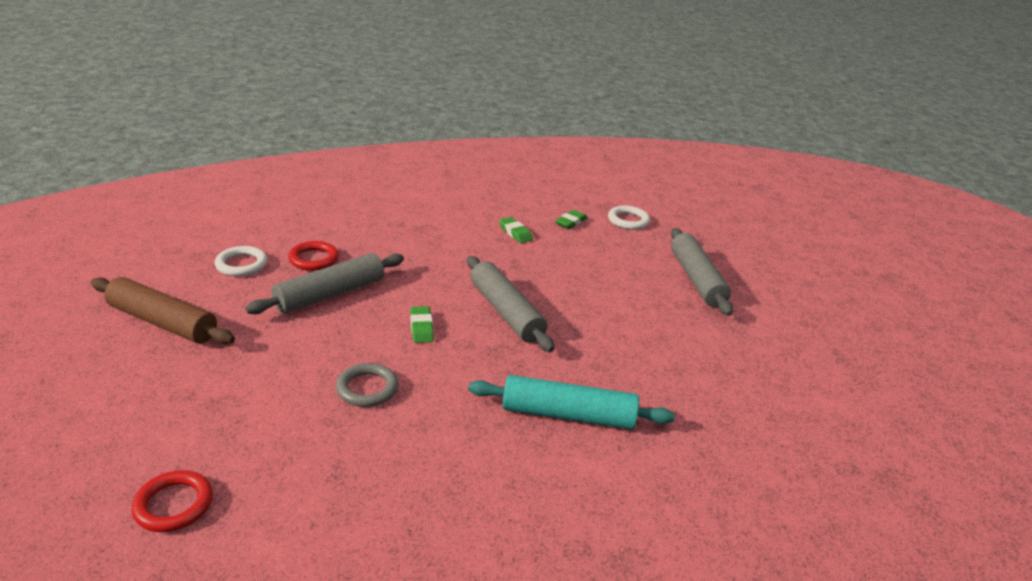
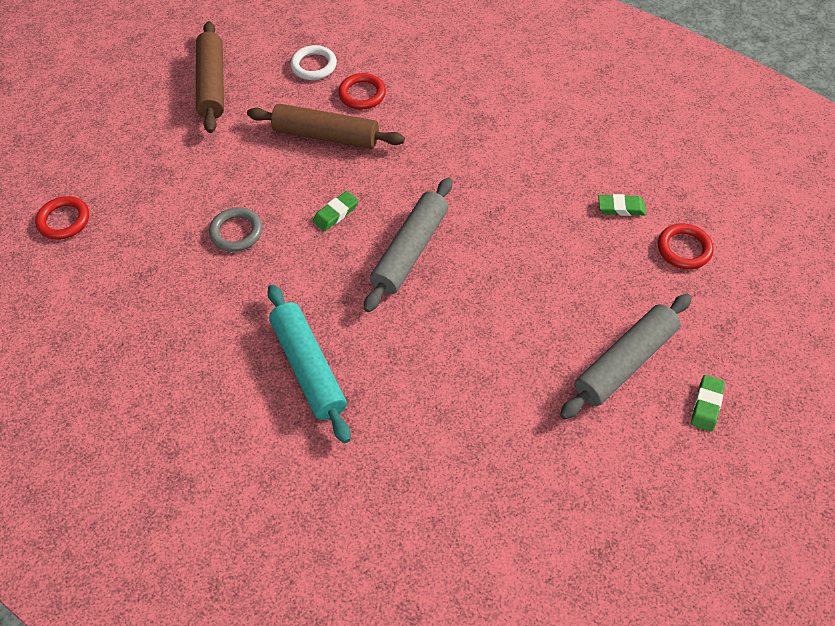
camera: 60 degrees right, 25 degrees up
grey rolling pin [245,253,404,314] -> brown rolling pin [247,104,405,149]
green eraser [499,217,533,243] -> green eraser moved to [691,375,725,432]
white ring [608,206,650,230] -> red ring [658,223,713,269]

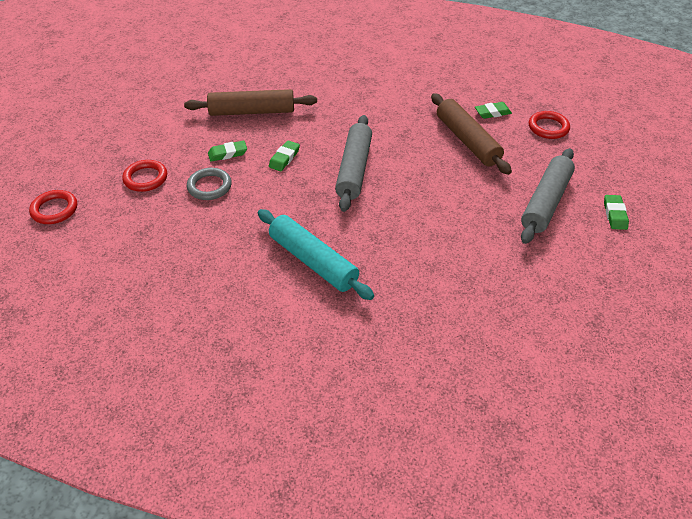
camera: 20 degrees left, 10 degrees down
brown rolling pin [196,21,224,133] -> brown rolling pin moved to [431,93,512,175]
white ring [290,45,337,80] -> none
red ring [338,73,386,110] -> red ring moved to [122,160,167,192]
none -> green eraser [208,141,247,162]

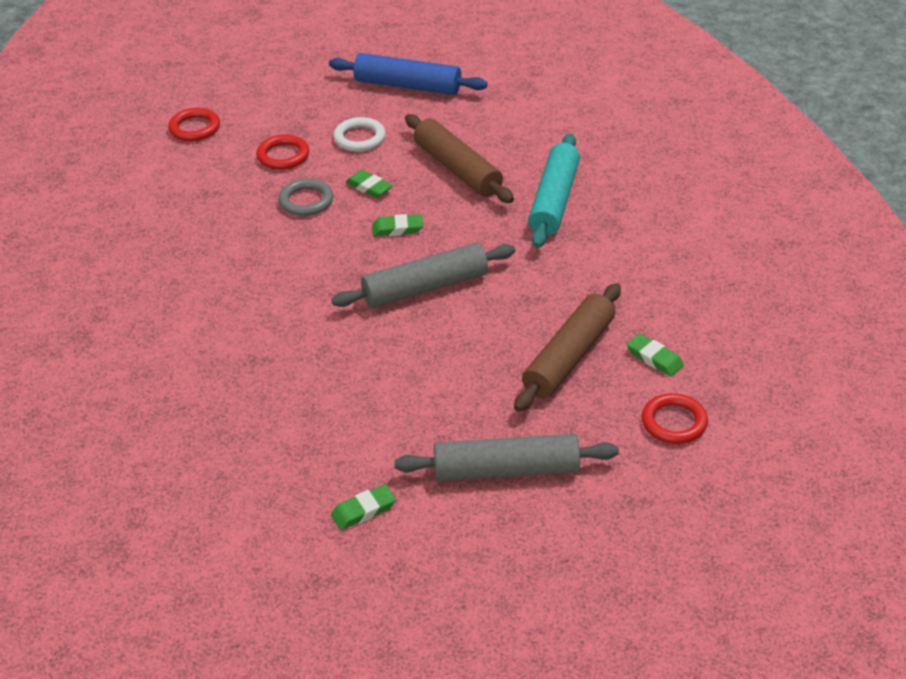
camera: 60 degrees right, 5 degrees down
turquoise rolling pin [258,209,374,300] -> turquoise rolling pin moved to [528,134,580,248]
green eraser [604,195,629,230] -> green eraser moved to [331,484,396,530]
none -> blue rolling pin [329,53,488,95]
none -> white ring [333,117,386,152]

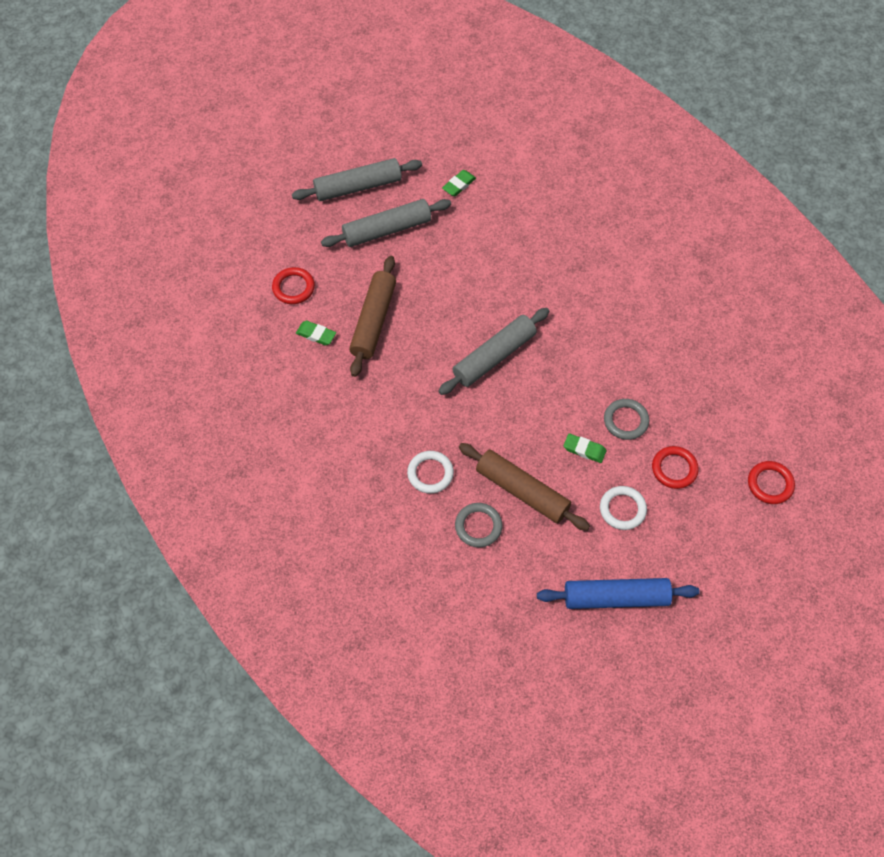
camera: 160 degrees right, 20 degrees up
green eraser [372,214,423,237] -> none
turquoise rolling pin [528,134,580,248] -> white ring [407,451,454,494]
none -> grey rolling pin [292,158,422,201]
none -> grey ring [455,503,502,547]

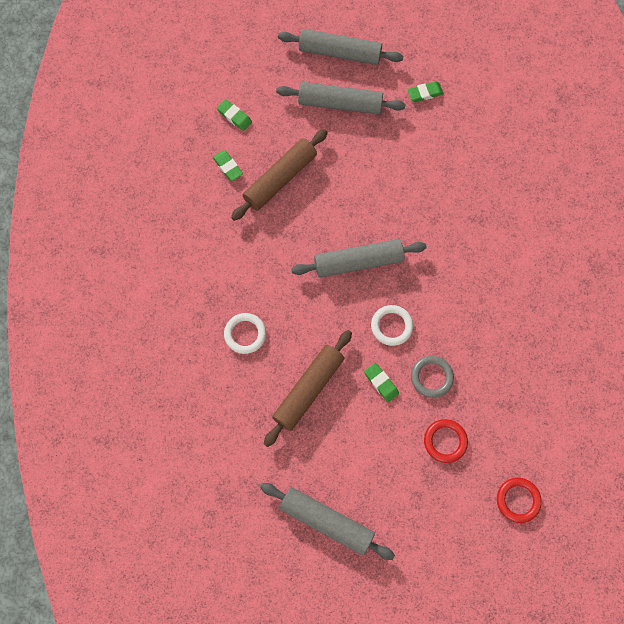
camera: 30 degrees right, 10 degrees up
red ring [272,267,315,304] -> green eraser [217,99,252,131]
grey ring [455,503,502,547] -> none
brown rolling pin [459,443,590,531] -> brown rolling pin turned 60 degrees clockwise [264,330,352,447]
blue rolling pin [537,578,700,609] -> grey rolling pin [260,483,395,560]
white ring [600,486,647,530] -> white ring moved to [371,305,413,346]

